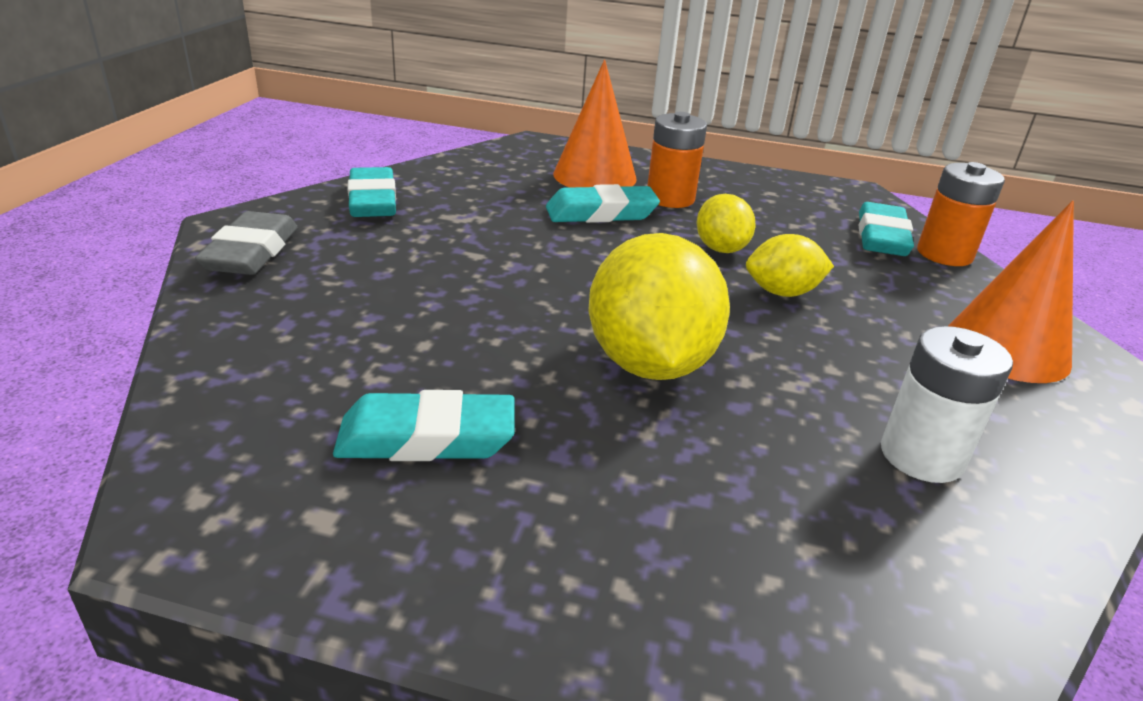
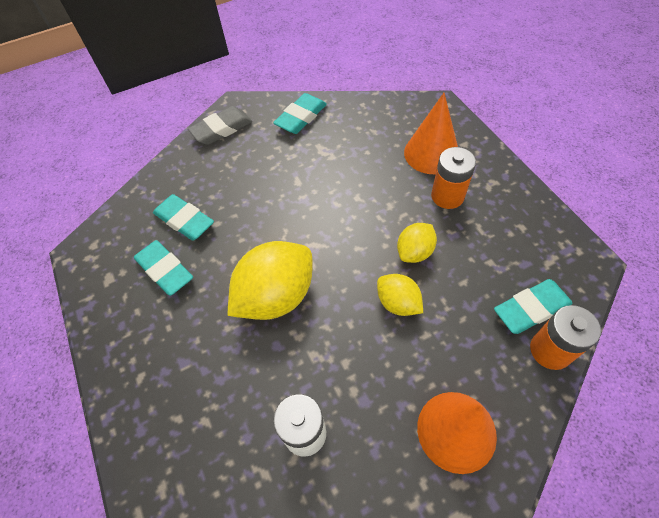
camera: 55 degrees right, 25 degrees up
turquoise eraser [546,184,660,223] -> turquoise eraser moved to [153,194,214,241]

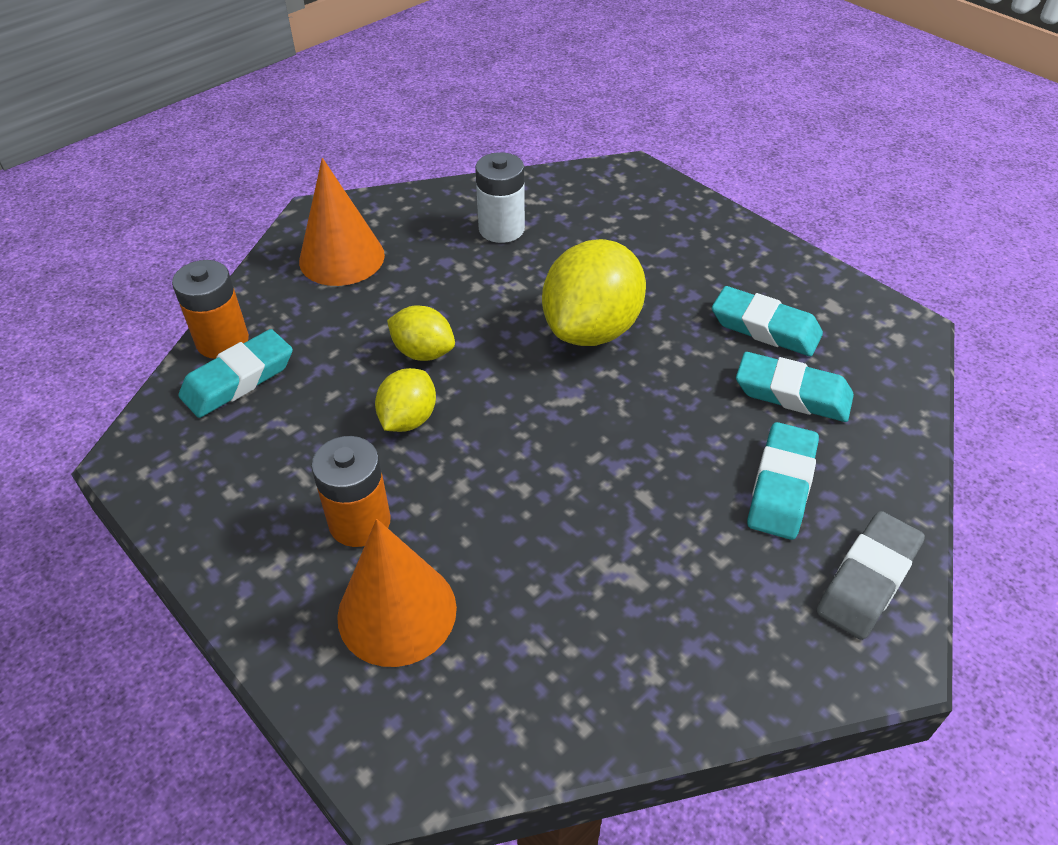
camera: 160 degrees right, 10 degrees down
turquoise eraser [273,93,327,134] -> turquoise eraser moved to [747,422,819,540]

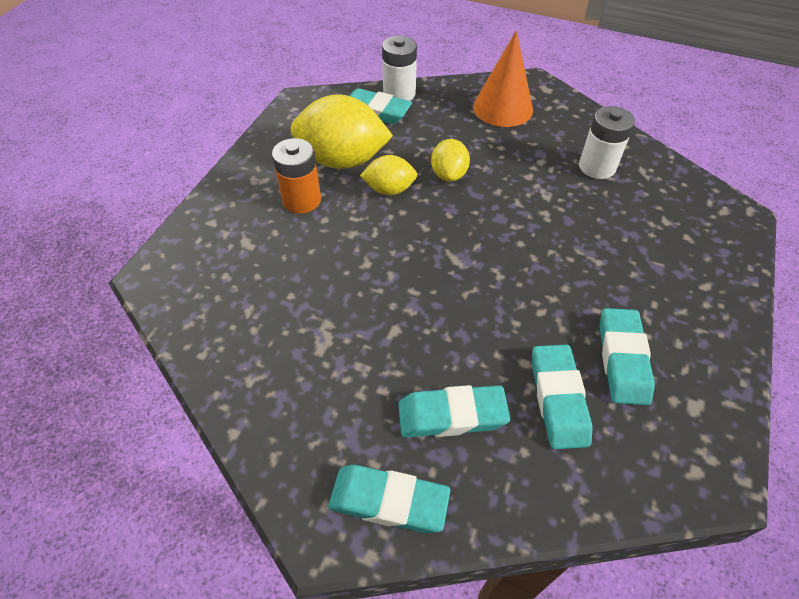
camera: 65 degrees right, 5 degrees up
orange battery [172,260,249,359] -> white battery [382,36,417,101]
orange cone [337,519,457,667] -> none
yellow lemon [542,239,646,346] -> yellow lemon moved to [291,94,393,169]
grey eraser [816,511,925,640] -> turquoise eraser [328,465,450,533]

